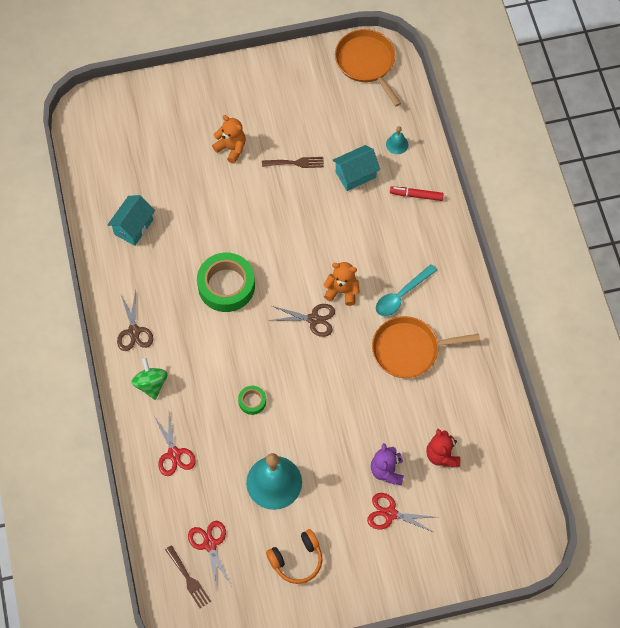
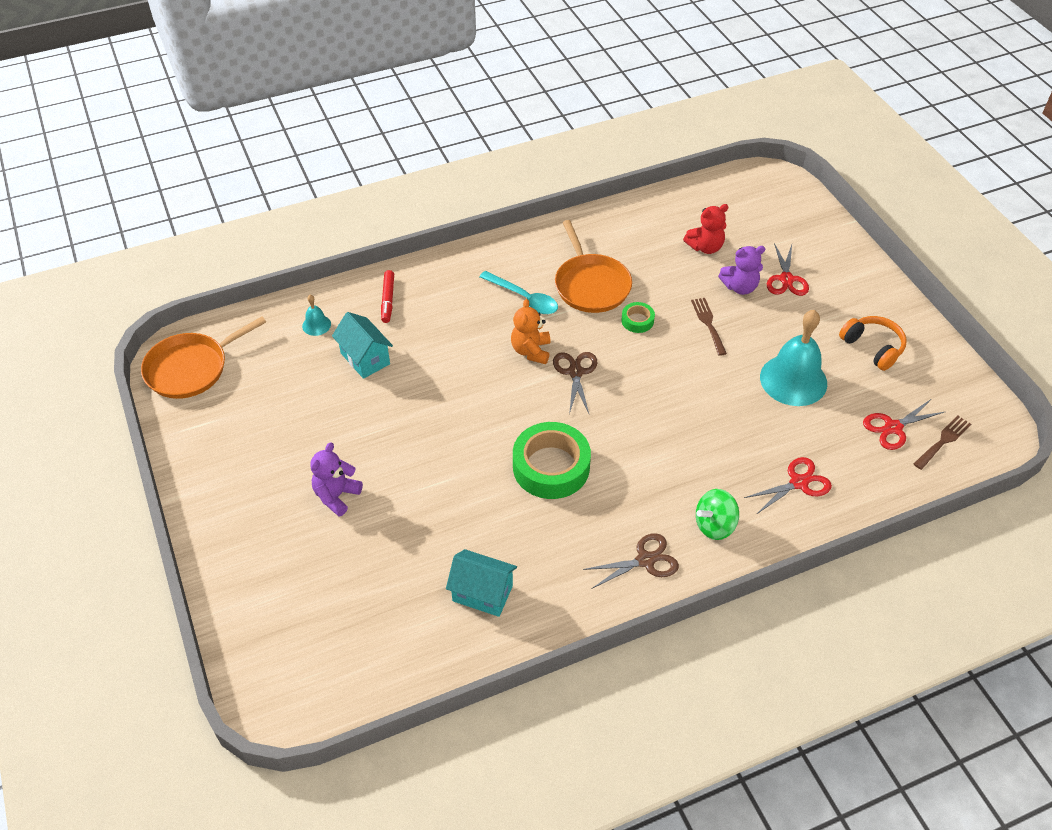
camera: 100 degrees left, 15 degrees down
orange teddy bear [212,115,246,164] -> purple teddy bear [310,442,363,517]
green tape [238,386,266,415] -> green tape moved to [621,302,655,333]
brown fork [262,157,324,168] -> brown fork moved to [691,298,727,356]

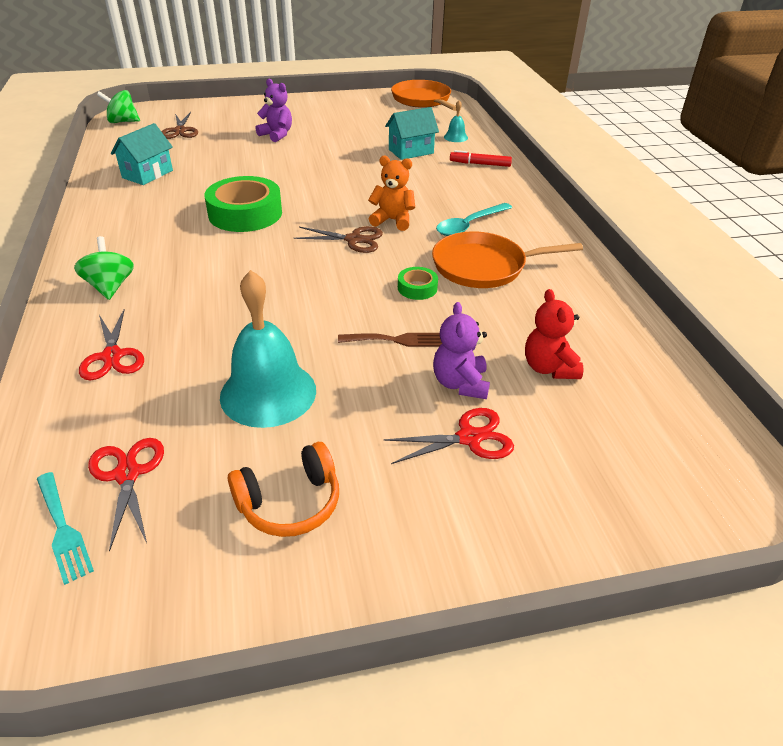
camera: 100 degrees right, 10 degrees down
brown scissors [583,533,679,588] -> brown scissors moved to [161,112,198,139]
red scissors [767,243,809,296] -> red scissors turned 150 degrees clockwise [383,408,514,464]
brown fork [914,415,971,470] -> turquoise fork [37,472,94,585]
none -> green spinning top [97,90,140,123]

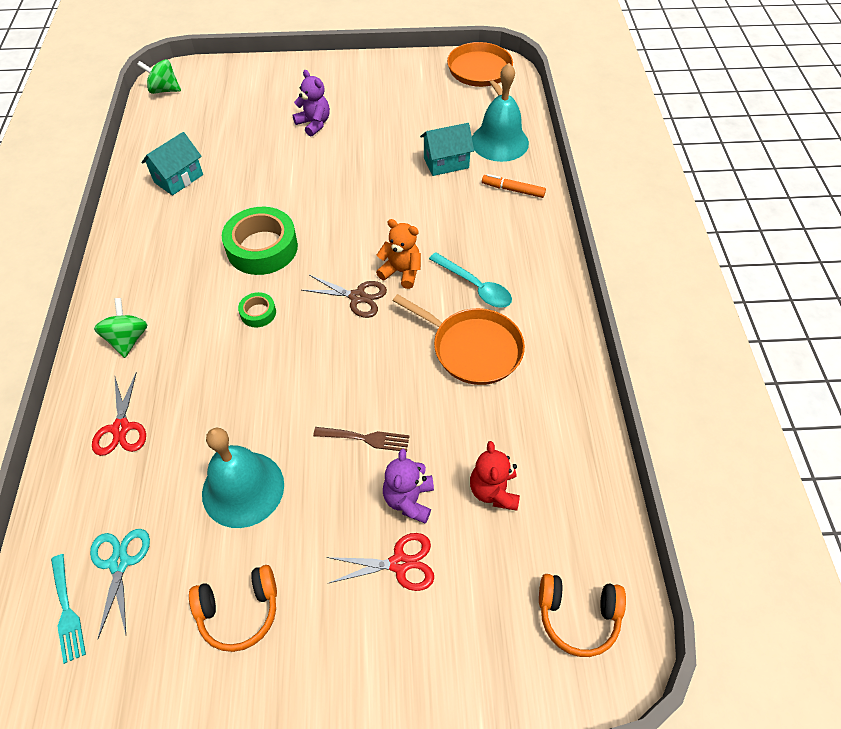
camera: 10 degrees right, 15 degrees up
red scissors [88,438,164,552] -> turquoise scissors [90,529,150,639]
brown scissors [161,112,198,139] -> none
green tape [398,267,438,300] -> green tape moved to [238,292,276,328]
orange pan [432,231,583,288] -> orange pan turned 150 degrees counterclockwise [393,294,525,385]
turquoise spoon [436,203,512,236] -> turquoise spoon turned 105 degrees counterclockwise [429,252,512,308]
turquoise bell [444,100,468,142] -> turquoise bell [472,63,529,162], size x2.23
red marker [450,150,512,167] -> orange marker [482,174,546,198]
none -> orange headphones [539,574,626,657]

